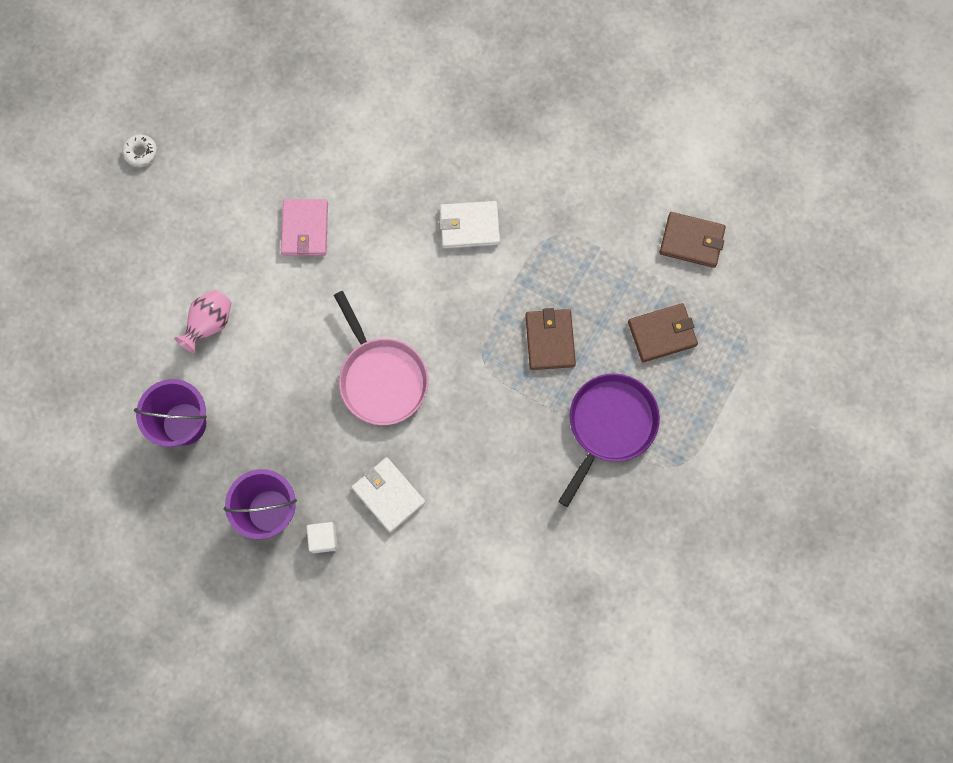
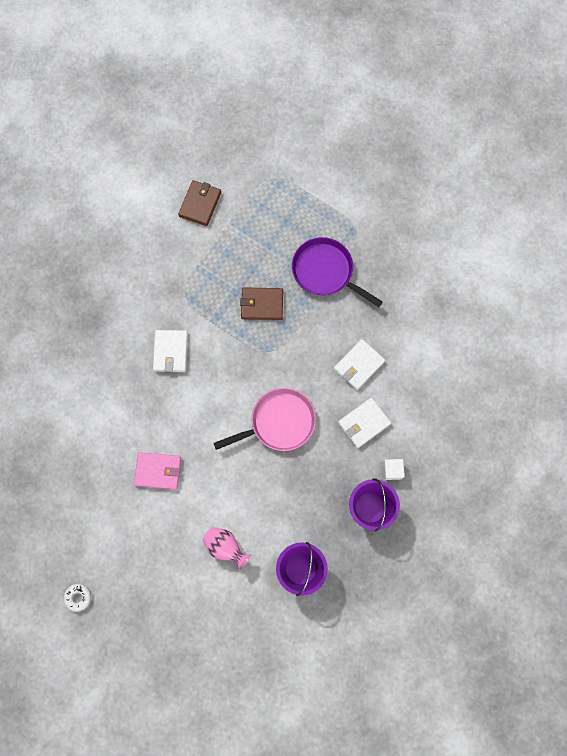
camera: 85 degrees left, 0 degrees up
brown wallet [628,303,698,362] -> none
none -> white wallet [334,339,385,390]

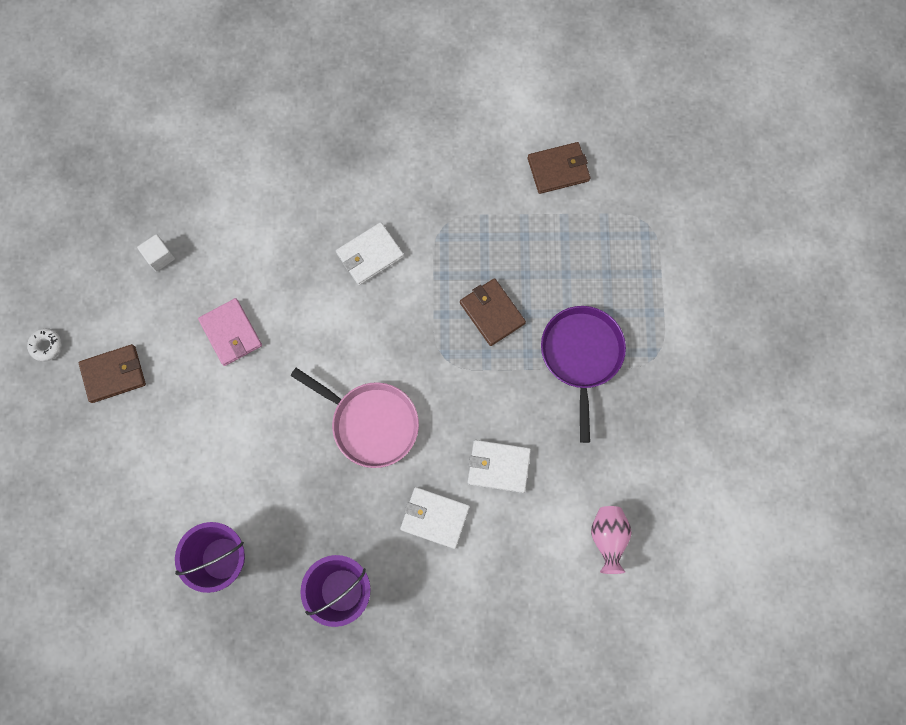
camera: 55 degrees right, 0 degrees up
pink vase [203,527,251,570] -> pink vase moved to [591,506,632,574]
white cube [383,459,405,480] -> white cube moved to [137,234,175,272]
none -> brown wallet [79,344,146,403]

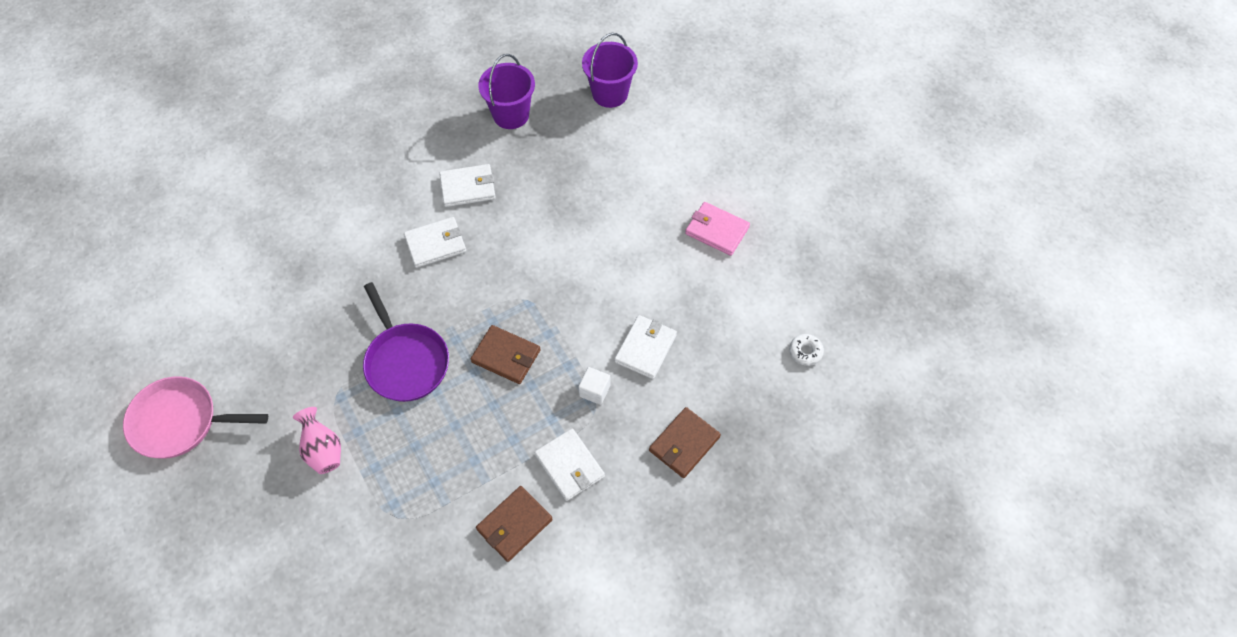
camera: 150 degrees right, 15 degrees down
white donut [27,328,62,362] -> white donut moved to [789,334,824,366]
brown wallet [79,344,146,403] -> brown wallet moved to [649,407,721,478]
white cube [137,234,175,272] -> white cube moved to [579,367,611,405]
pink pan [290,368,419,468] -> pink pan moved to [123,376,268,459]
pink vase [591,506,632,574] -> pink vase moved to [293,407,341,474]
none -> white wallet [534,428,605,501]

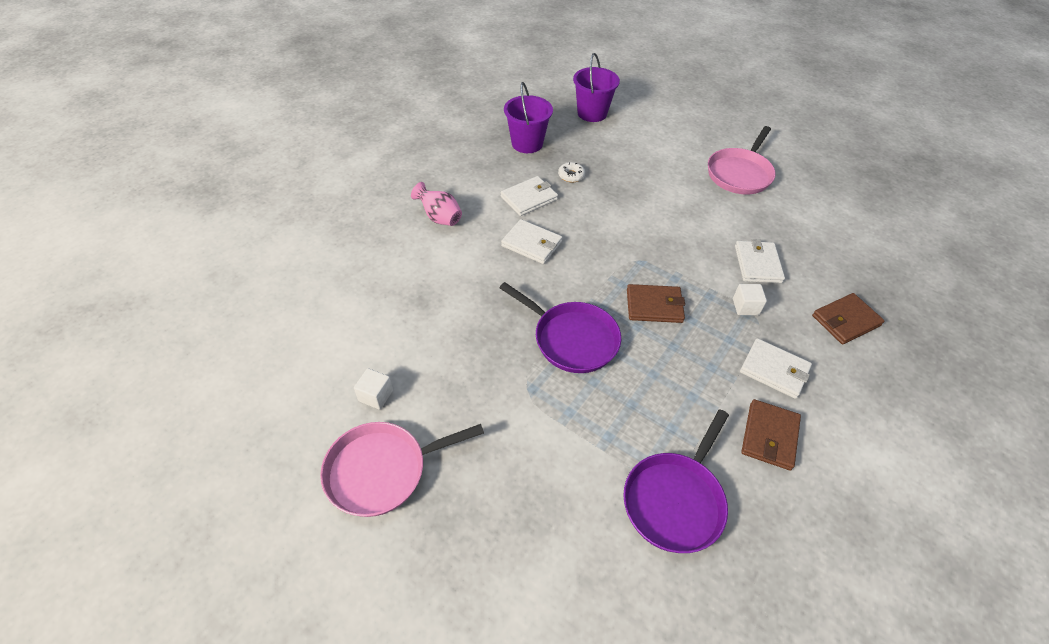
camera: 25 degrees left, 10 degrees down
pink vase [293,407,341,474] -> pink vase moved to [411,182,462,226]
white wallet [404,217,466,268] -> white wallet turned 75 degrees clockwise [501,219,562,264]
brown wallet [649,407,721,478] -> brown wallet turned 45 degrees clockwise [812,293,885,345]
pink wallet [685,202,750,256] -> pink pan [708,126,776,194]
white donut [789,334,824,366] -> white donut moved to [558,162,585,182]
none -> white cube [354,368,393,410]
none -> purple pan [623,409,729,553]

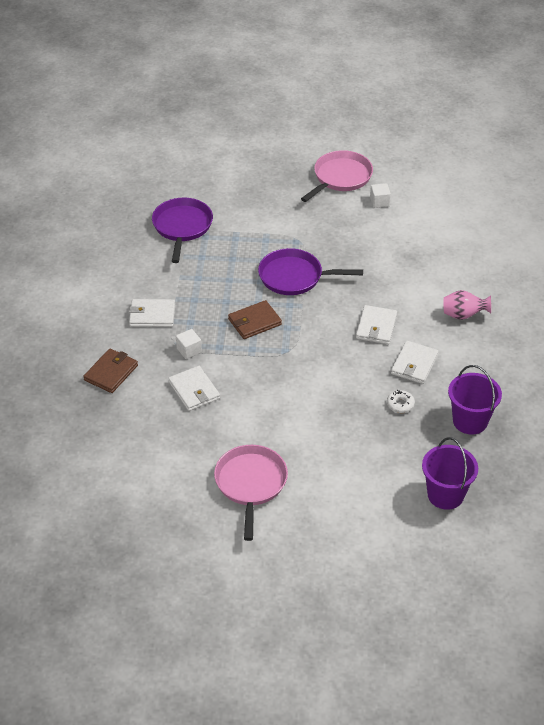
camera: 150 degrees right, 5 degrees down
white wallet [501,219,562,264] -> white wallet turned 75 degrees counterclockwise [356,305,397,344]
brown wallet [741,399,801,471] -> none

